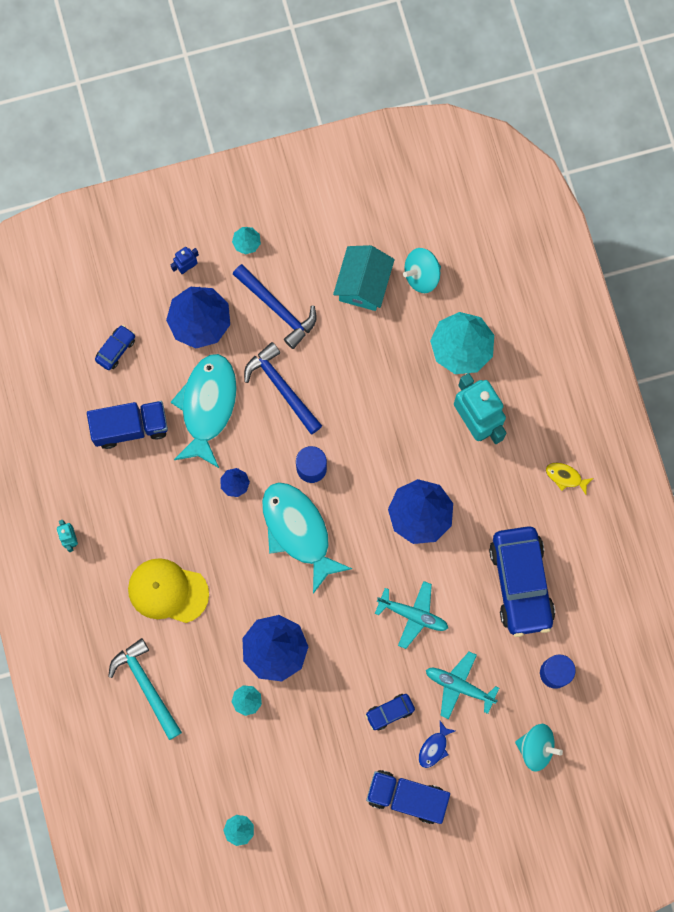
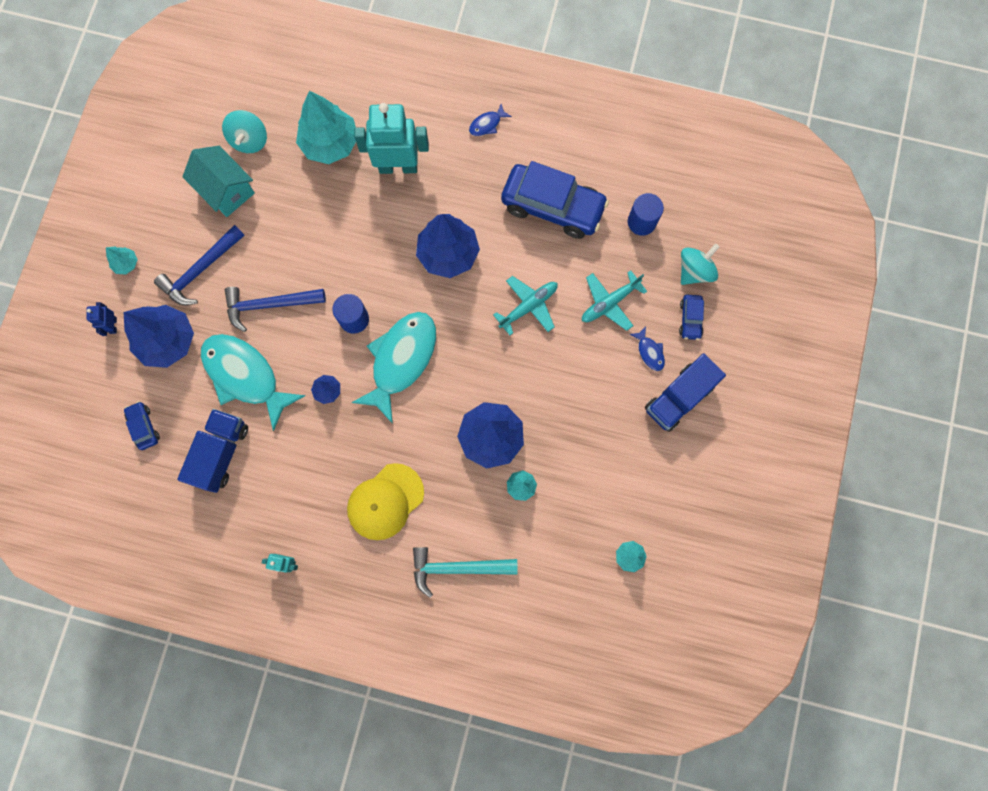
camera: 60 degrees left, 0 degrees up
blue hammer [233,264,317,349] -> blue hammer turned 150 degrees clockwise [154,225,245,305]
turquoise fish [262,482,352,594] -> turquoise fish turned 120 degrees clockwise [351,312,436,424]
blue car [365,694,415,731] -> blue car moved to [679,295,704,340]
yellow fish [546,463,593,494] -> blue fish [469,104,512,136]

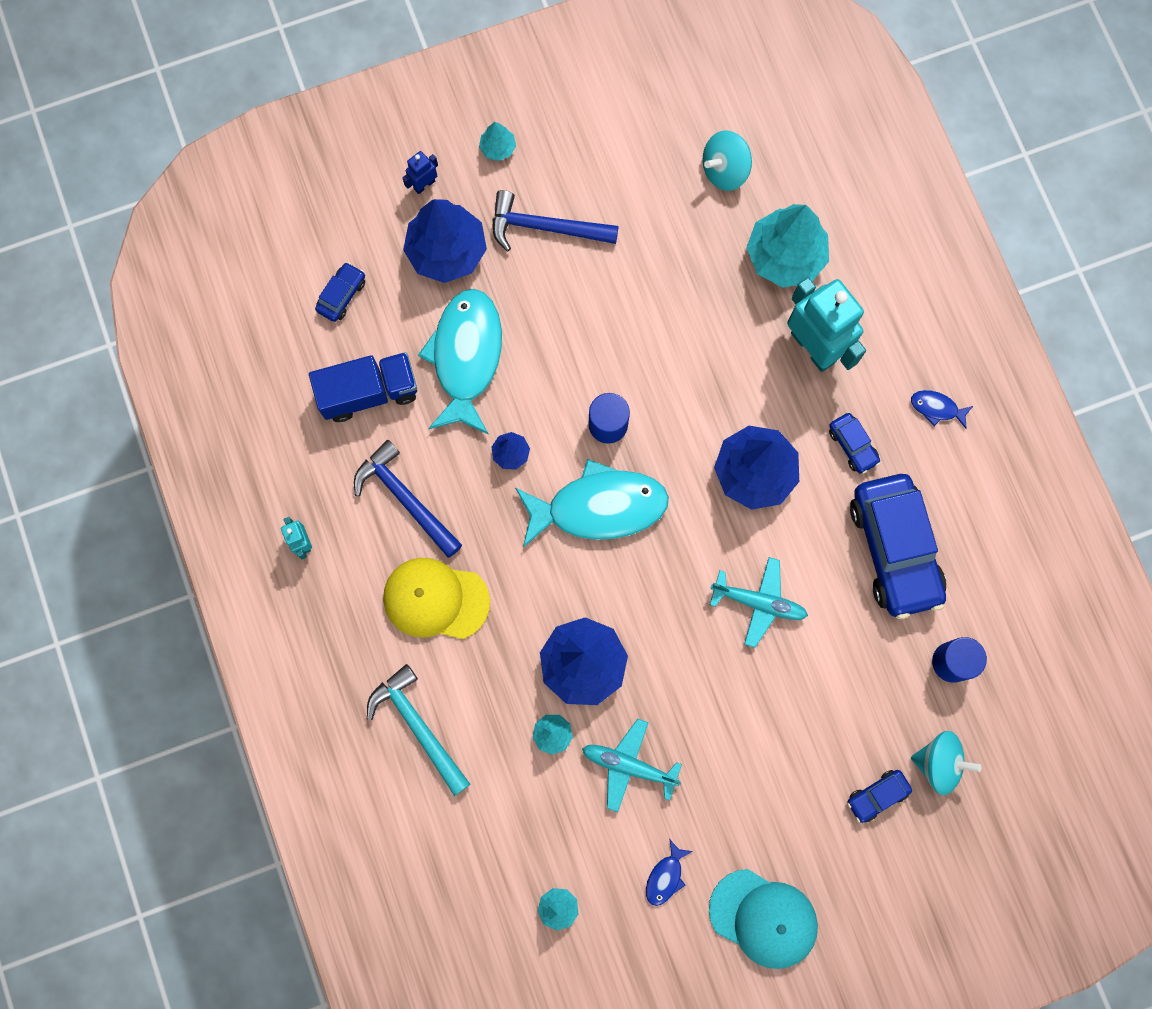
camera: 55 degrees right, 0 degrees up
turquoise house [182,146,255,217] -> none
blue hammer [225,287,326,332] -> blue hammer moved to [354,440,462,558]
turquoise plane [582,270,647,331] -> turquoise plane moved to [582,719,682,812]
blue fish [629,326,665,371] -> blue fish moved to [646,840,693,906]
blue truck [645,353,726,432] -> none
none -> turquoise cap [709,869,818,969]
none -> blue car [829,413,880,474]

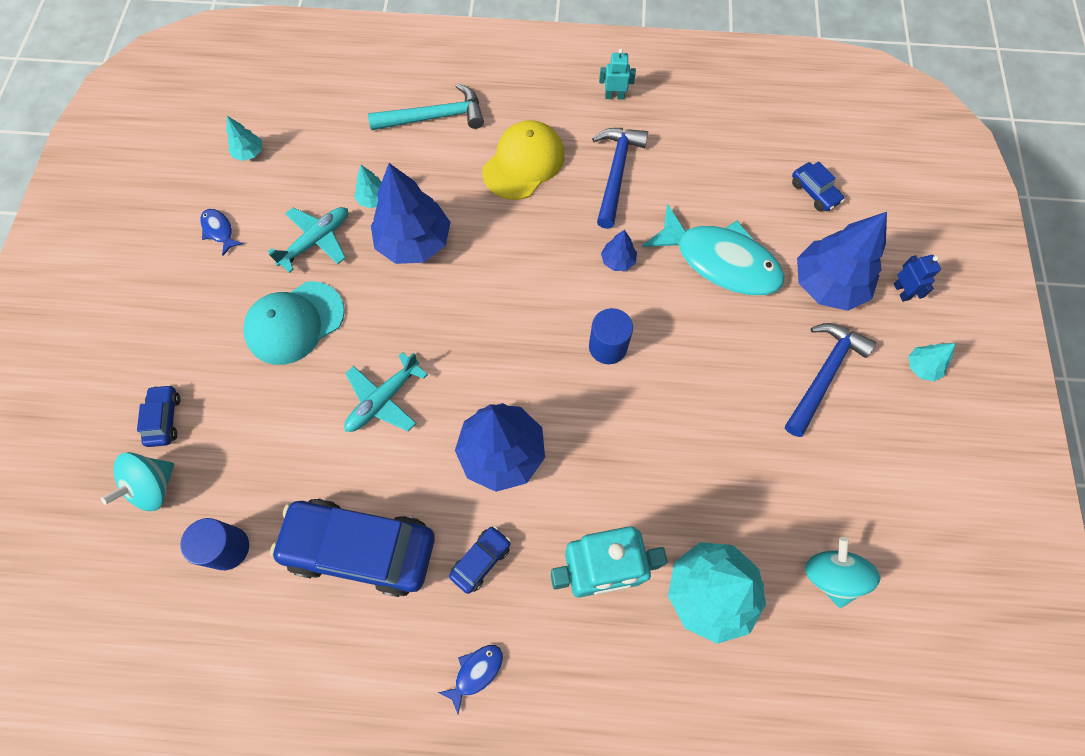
camera: 115 degrees right, 10 degrees down
blue truck [309,352,417,422] -> none
blue hammer [354,440,462,558] -> blue hammer turned 60 degrees counterclockwise [592,128,648,229]
turquoise fish [515,459,669,548] -> none
turquoise cap [709,869,818,969] -> turquoise cap moved to [243,281,344,365]
blue car [829,413,880,474] -> blue car turned 135 degrees clockwise [449,526,511,594]

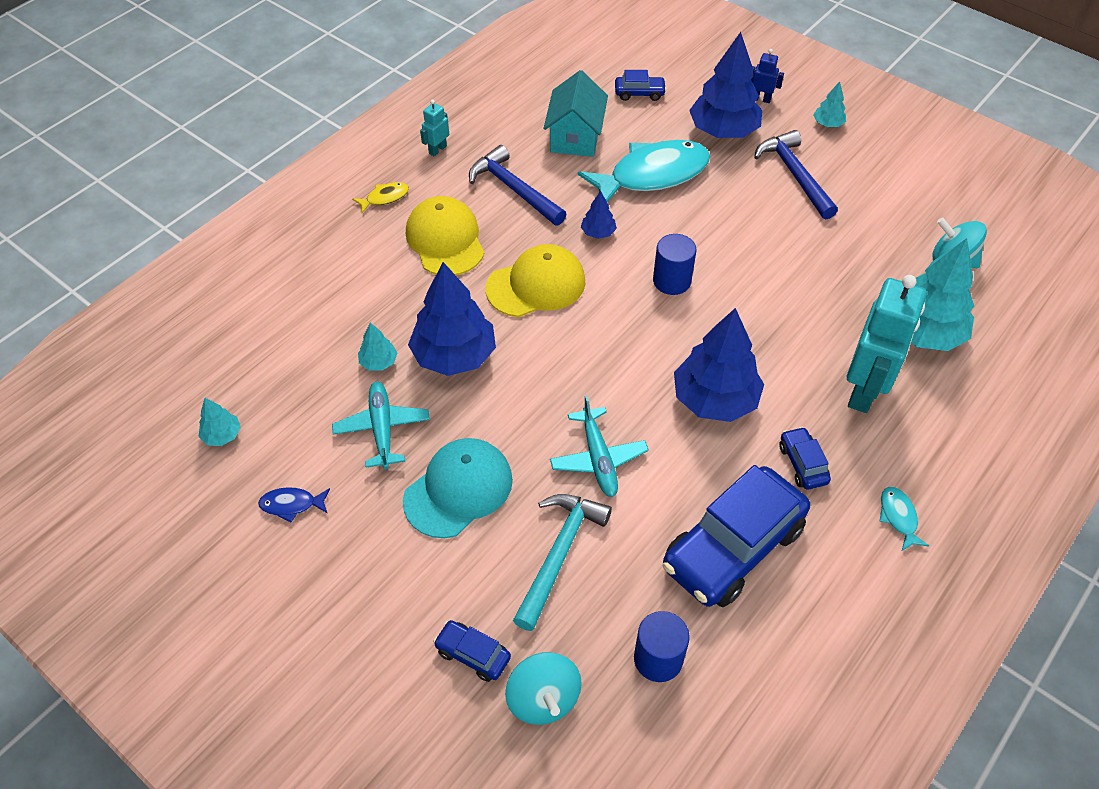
camera: 55 degrees left, 15 degrees down
turquoise cap [243,281,344,365] -> turquoise cap turned 135 degrees counterclockwise [403,438,513,538]
turquoise hammer [368,83,484,130] -> turquoise hammer moved to [513,494,612,631]
blue fish [438,645,503,714] -> turquoise fish [880,487,929,551]
none -> yellow fish [352,182,409,213]
none -> yellow cap [486,244,585,317]
none -> turquoise house [544,70,608,157]

